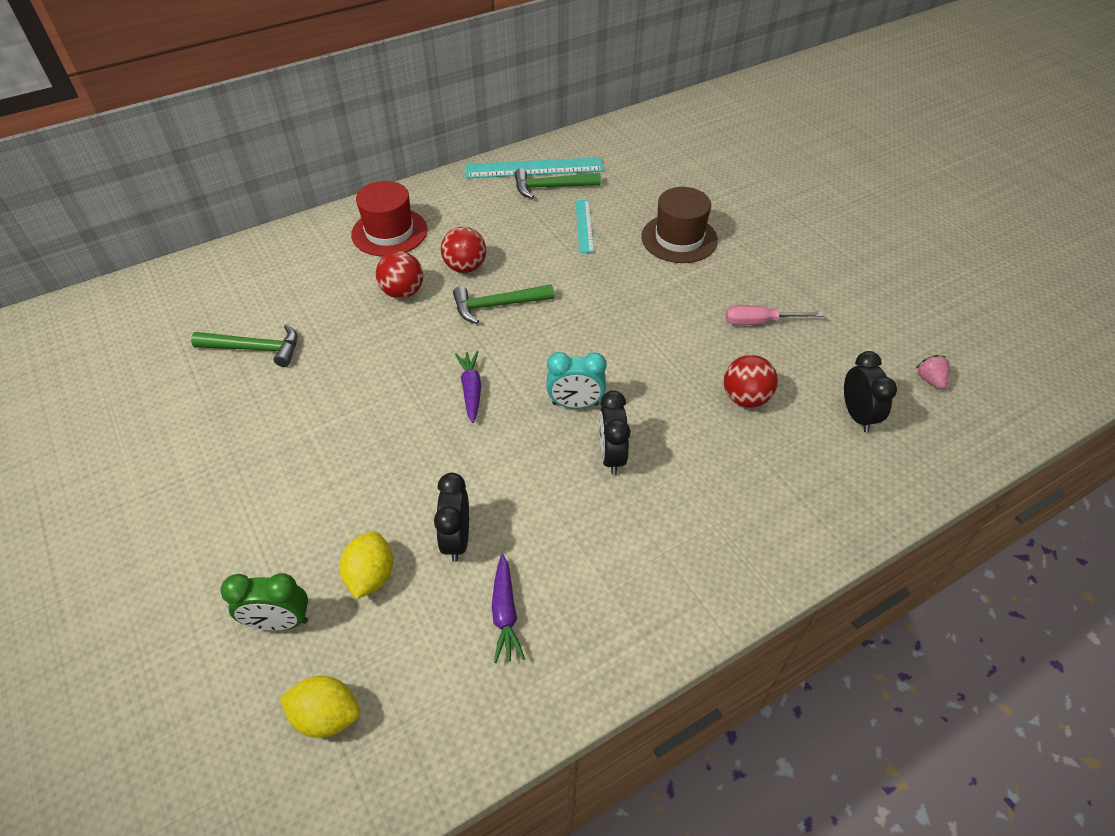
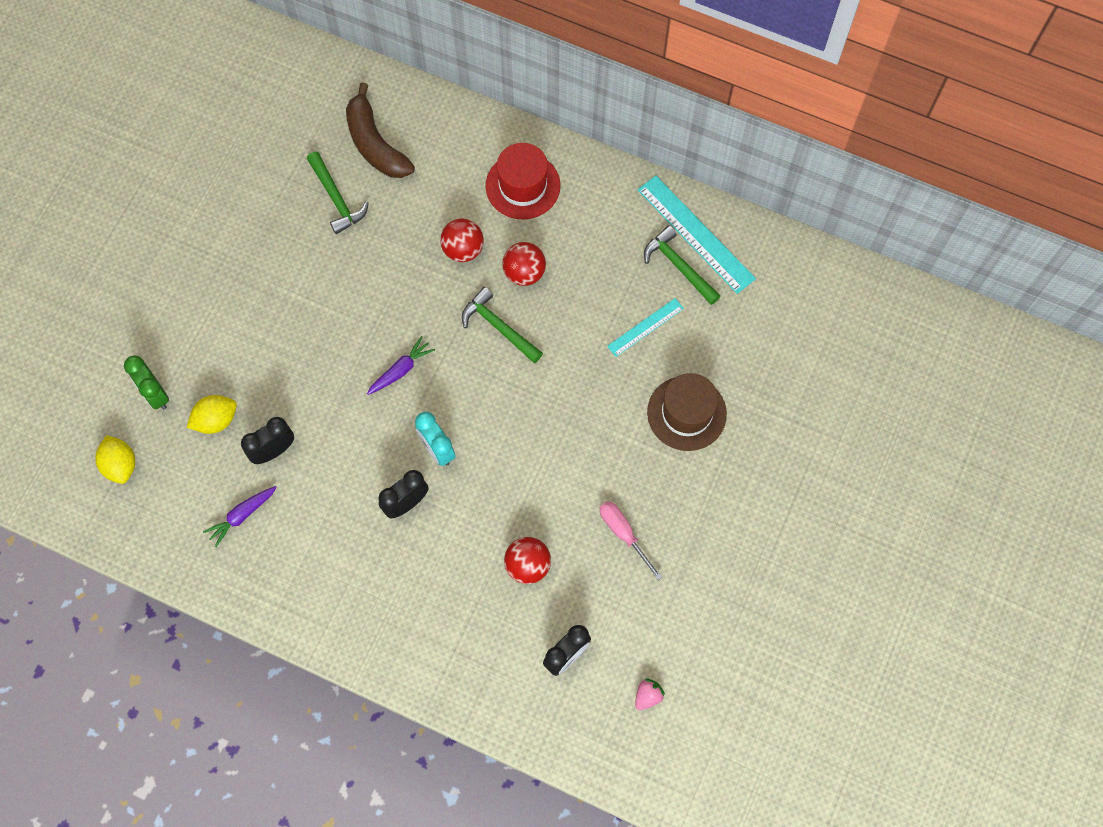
camera: 55 degrees right, 20 degrees up
none -> brown banana [346,83,415,178]

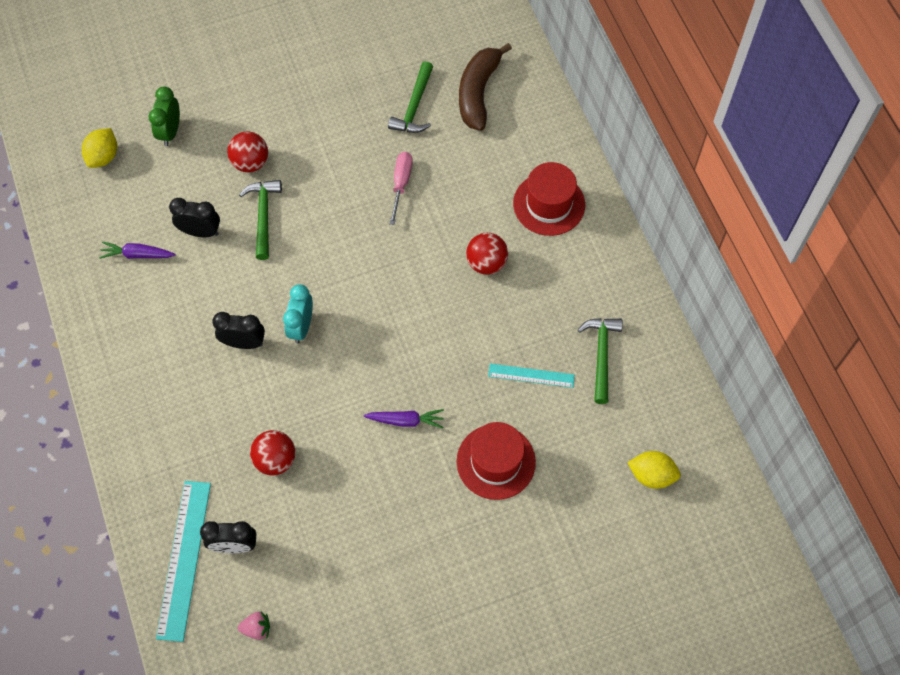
camera: 45 degrees right, 5 degrees down
yellow lemon [187,395,237,434] -> yellow lemon moved to [627,451,681,489]
purple carrot [367,336,435,395] -> purple carrot moved to [363,409,444,429]
red ball [440,218,484,262] -> red ball moved to [227,132,268,172]
green hammer [462,287,543,363] -> green hammer moved to [239,180,282,260]
pink screwdriver [600,501,662,580] -> pink screwdriver moved to [389,152,413,225]
turquoise ruler [638,176,756,294] -> turquoise ruler moved to [156,481,211,642]
brown hat [647,373,727,451] -> red hat [457,422,536,500]

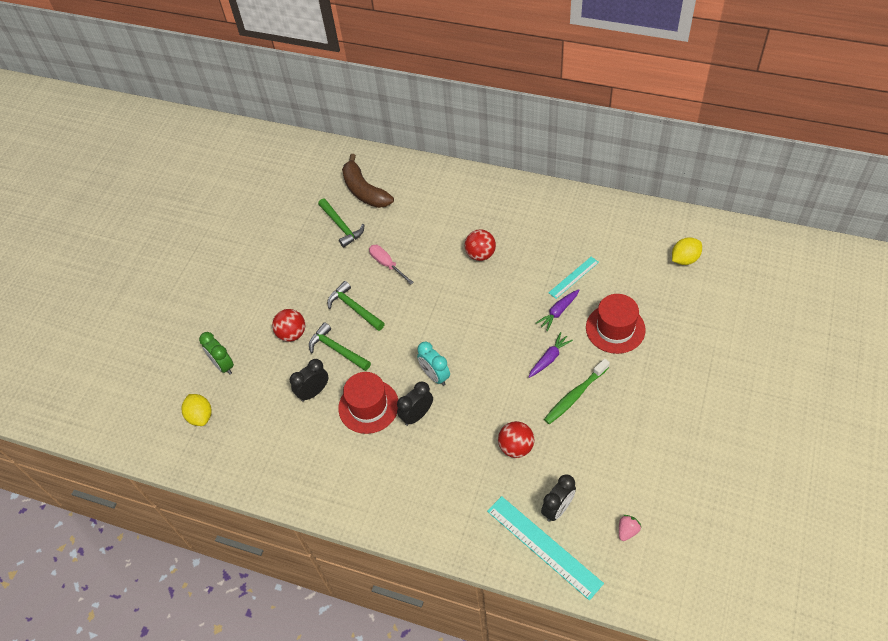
camera: 45 degrees left, 10 degrees down
purple carrot [99,241,176,259] -> purple carrot moved to [536,289,579,331]
red hat [513,162,585,236] -> red hat moved to [338,372,398,434]
green hammer [578,318,623,404] -> green hammer moved to [327,281,385,331]
none -> green toothbrush [544,359,610,424]

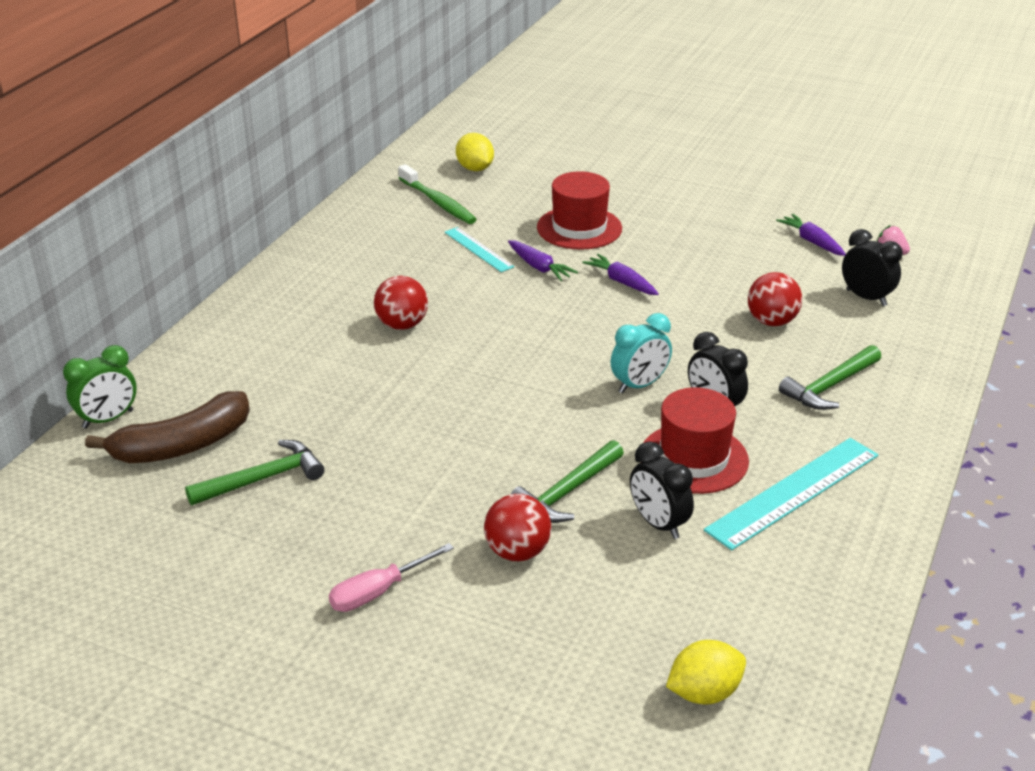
camera: 90 degrees left, 20 degrees down
green clock [199,332,234,375] -> green clock moved to [63,345,137,429]
green hammer [327,281,385,331] -> green hammer moved to [779,345,881,410]
pink screwdriver [369,245,414,285] -> pink screwdriver moved to [329,543,454,612]
turquoise ruler [487,496,604,600] -> turquoise ruler moved to [704,438,878,550]
green toothbrush [544,359,610,424] -> green toothbrush moved to [398,164,477,224]
none -> purple carrot [776,214,846,256]

